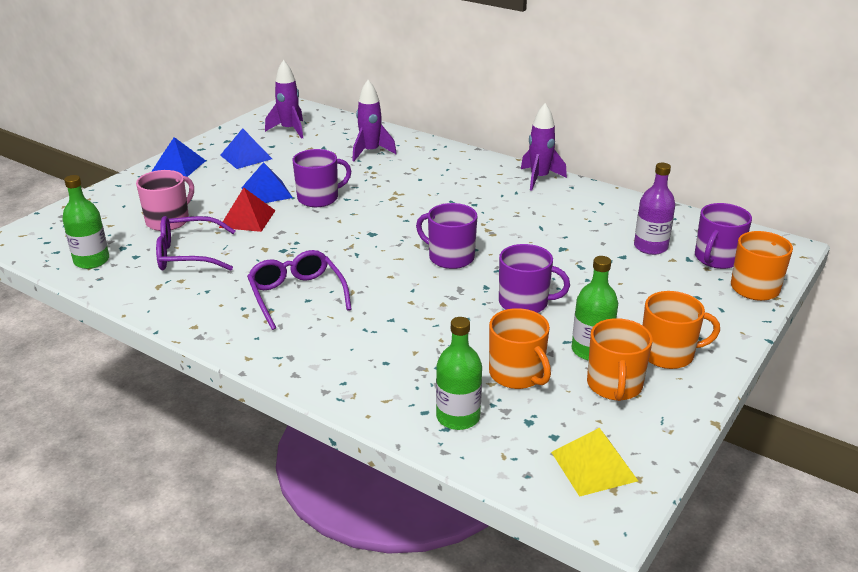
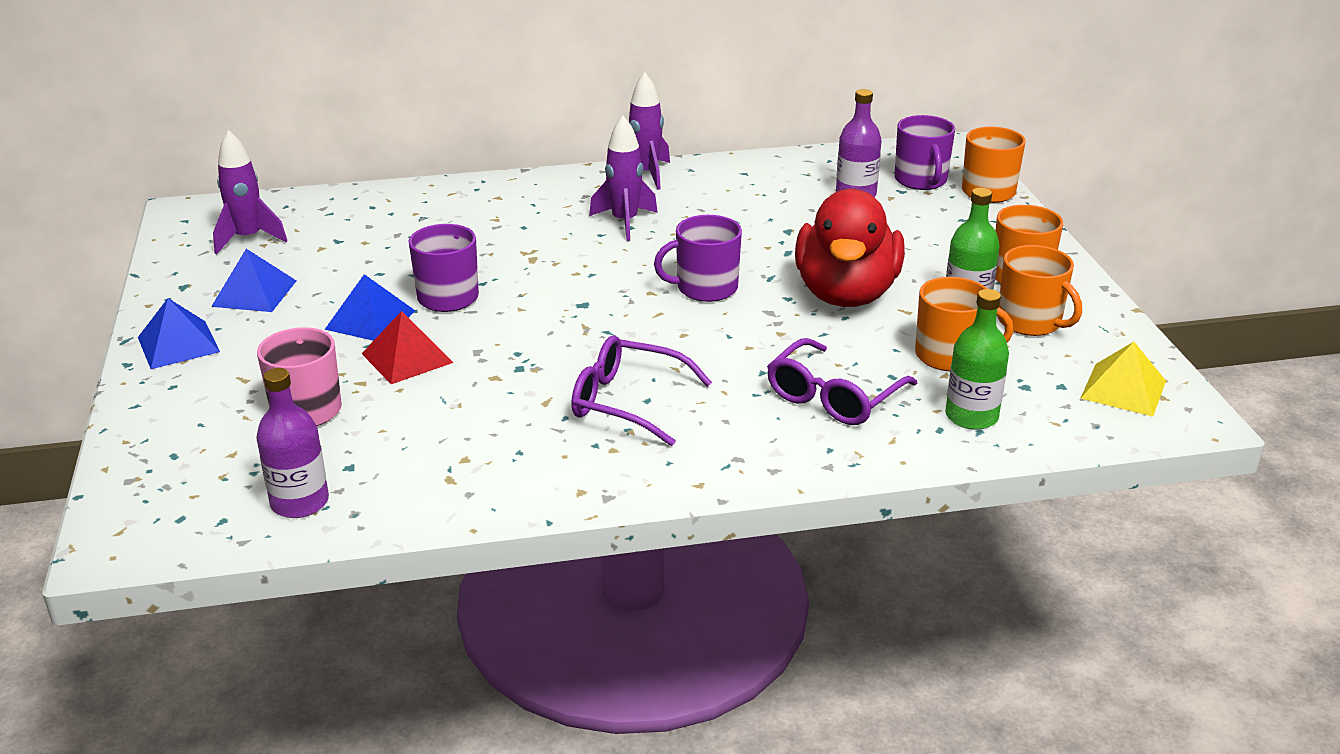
camera: 45 degrees left, 0 degrees up
green bottle [62,175,109,269] -> purple bottle [256,368,329,518]
purple glasses [156,216,235,271] -> purple glasses moved to [767,338,917,425]
purple rocket [352,80,397,161] -> purple rocket moved to [589,115,658,241]
purple mug [499,244,570,313] -> red duck [795,189,905,307]

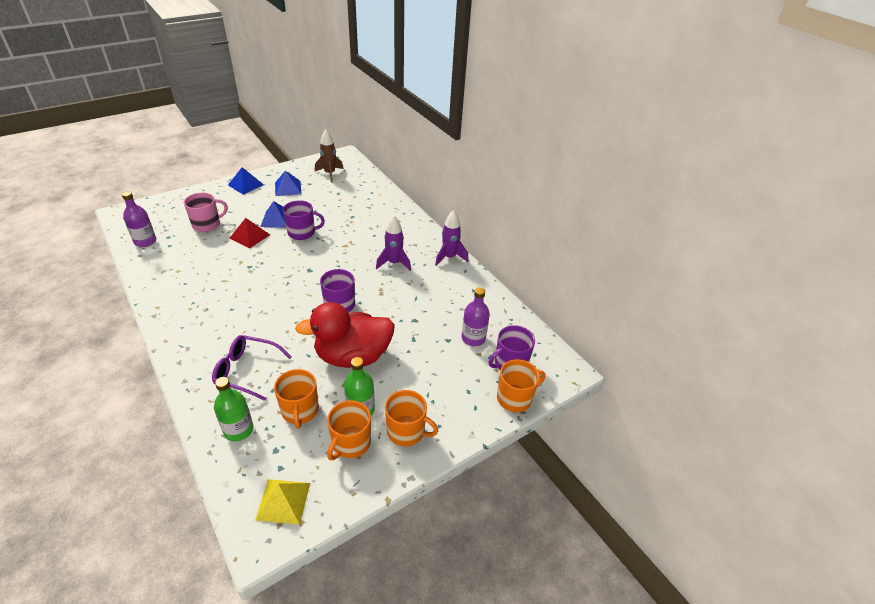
camera: 65 degrees right, 10 degrees up
purple rocket [213,130,287,254] -> brown rocket [315,130,343,183]
purple glasses [571,335,712,446] -> none

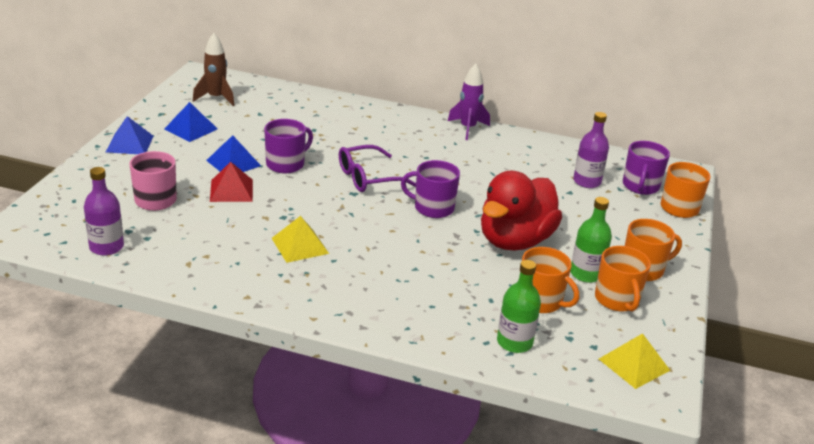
camera: 40 degrees left, 10 degrees down
purple glasses [212,335,292,401] -> purple glasses moved to [339,145,416,192]
purple rocket [376,216,411,271] -> none
none -> yellow pyramid [272,216,329,263]

